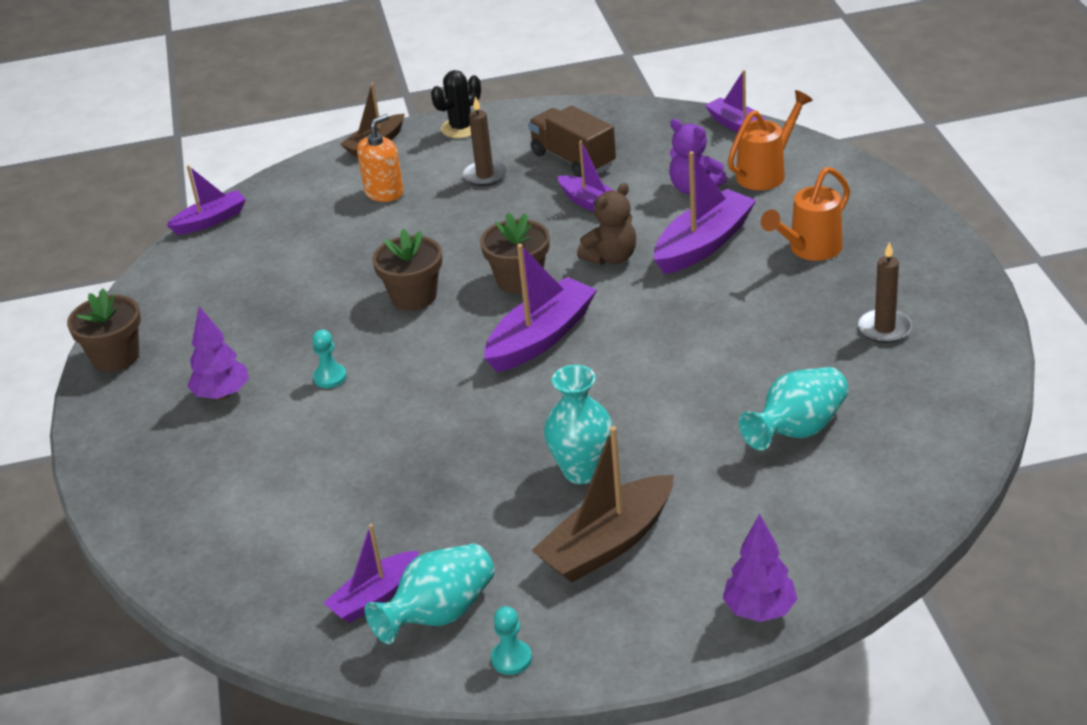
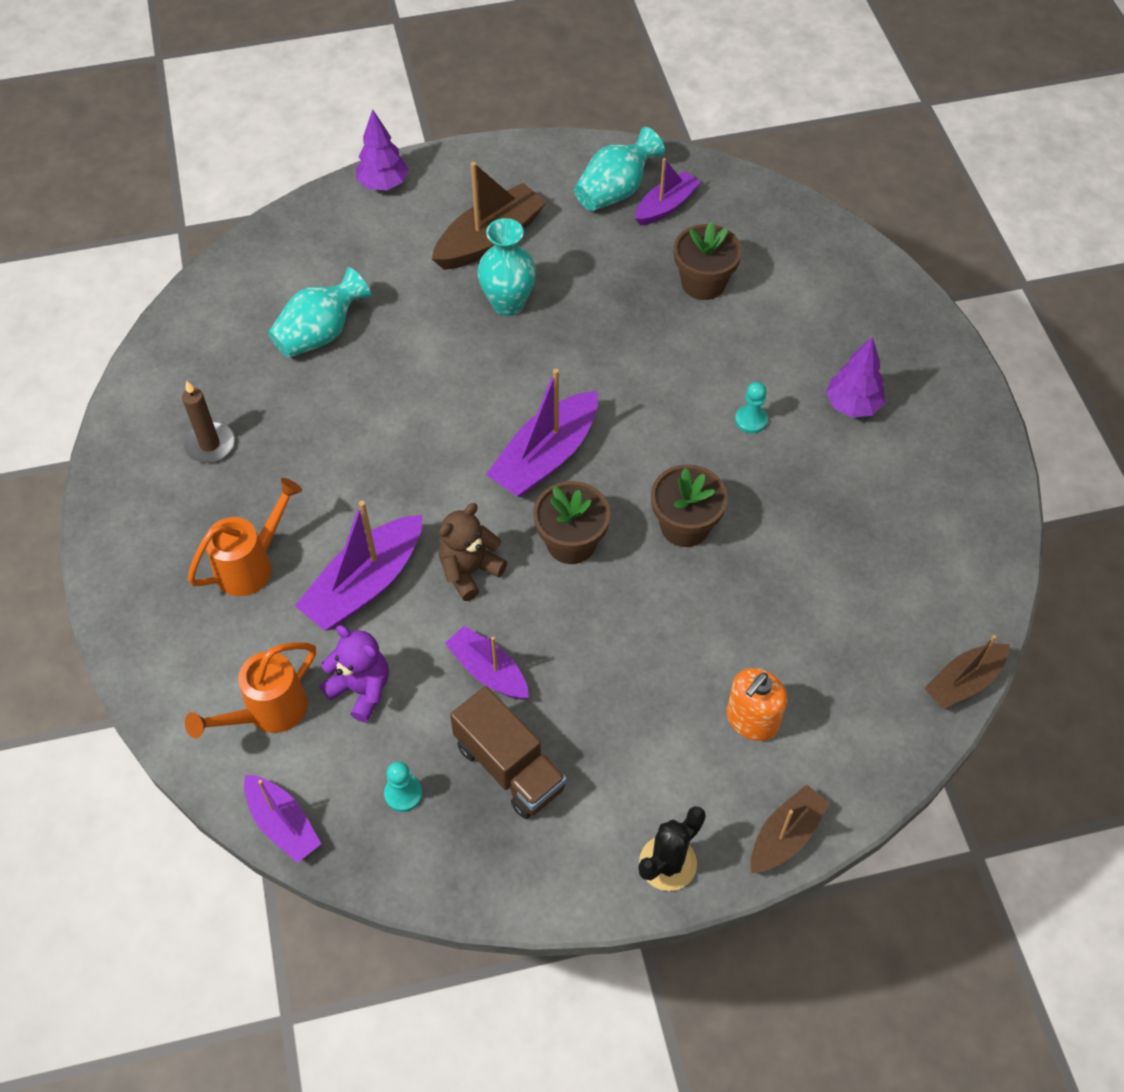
camera: 175 degrees right, 20 degrees up
brown flower pot [67,288,141,372] -> brown flower pot moved to [674,222,742,300]
purple boat [166,165,246,235] -> brown boat [924,635,1010,709]
brown candle [462,96,507,186] -> none
turquoise pawn [491,606,532,675] -> turquoise pawn moved to [384,761,423,812]

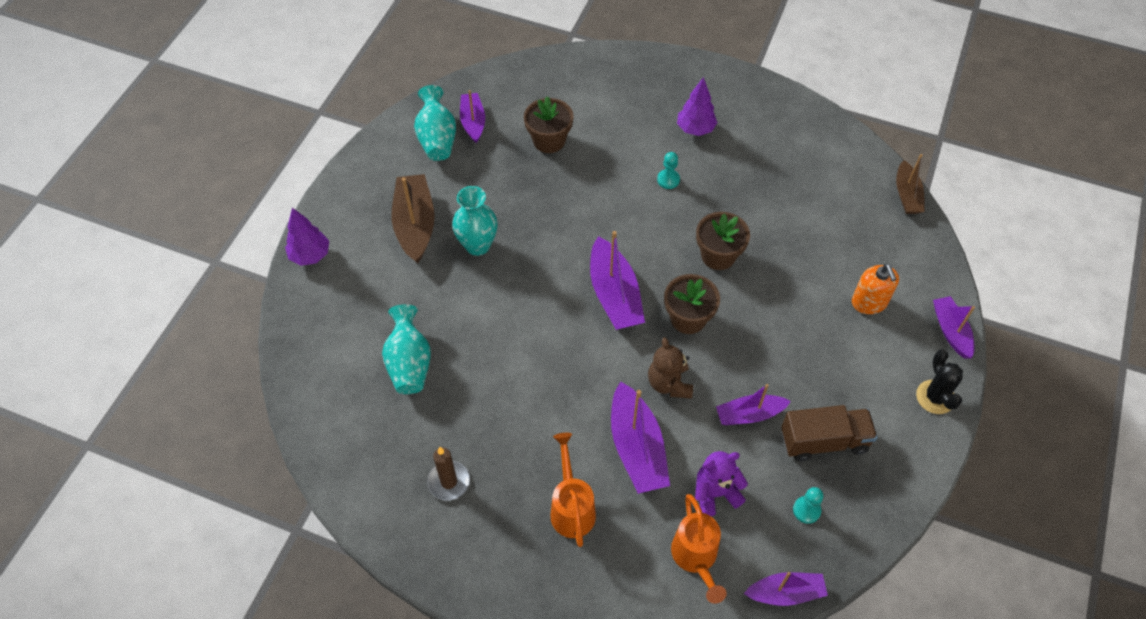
camera: 55 degrees left, 0 degrees up
brown boat [751,785,830,873] -> purple boat [933,296,975,359]

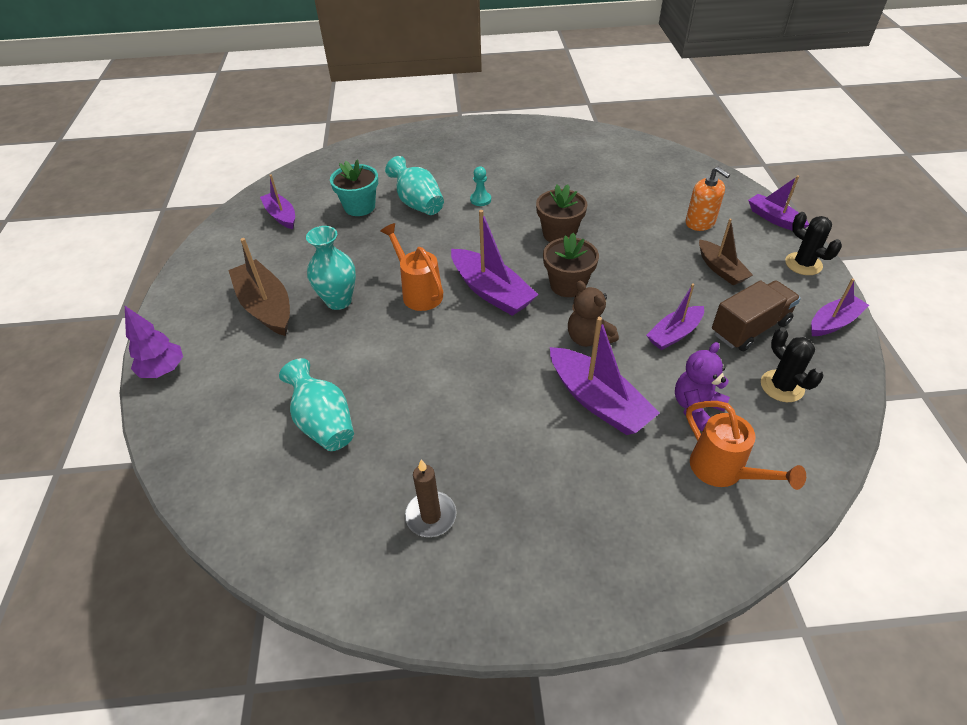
camera: 25 degrees left, 10 degrees down
turquoise vase [414,85,456,161] -> turquoise vase moved to [385,156,444,215]
brown flower pot [524,96,574,153] -> turquoise flower pot [330,160,378,216]
orange watering can [551,433,596,547] -> orange watering can moved to [380,223,443,311]
purple tree [677,77,718,136] -> none
purple boat [744,572,828,606] -> purple boat moved to [811,278,869,336]
turquoise pawn [793,487,823,524] -> black cactus [761,328,823,402]
brown boat [896,154,925,214] -> brown boat moved to [699,219,753,285]

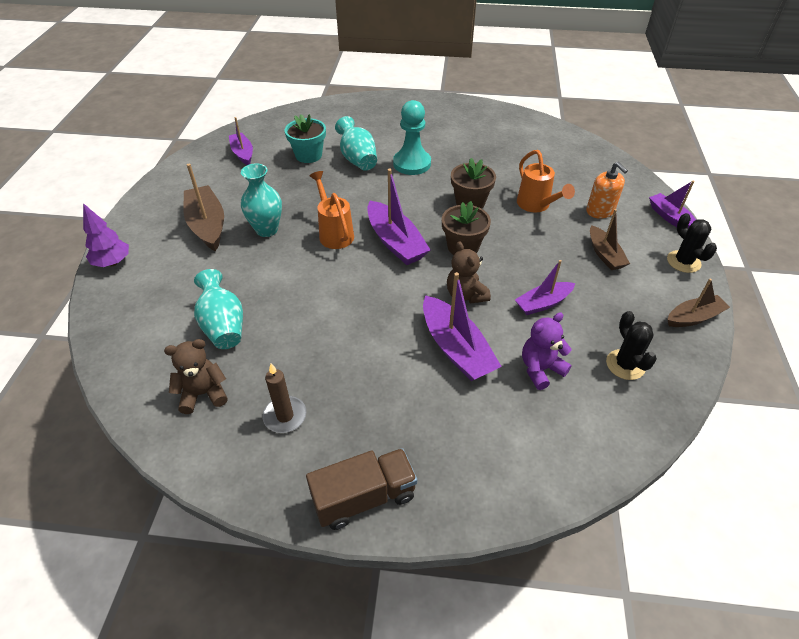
camera: 10 degrees right, 0 degrees up
turquoise pawn [470,167,491,206] -> turquoise pawn [393,100,431,175], size x2.05
orange watering can [686,401,806,490] -> orange watering can moved to [517,150,575,212]
brown truck [712,280,801,351] -> brown truck moved to [306,448,417,530]
purple boat [811,278,869,336] -> brown boat [667,278,730,327]
none -> brown teddy bear [164,339,228,414]

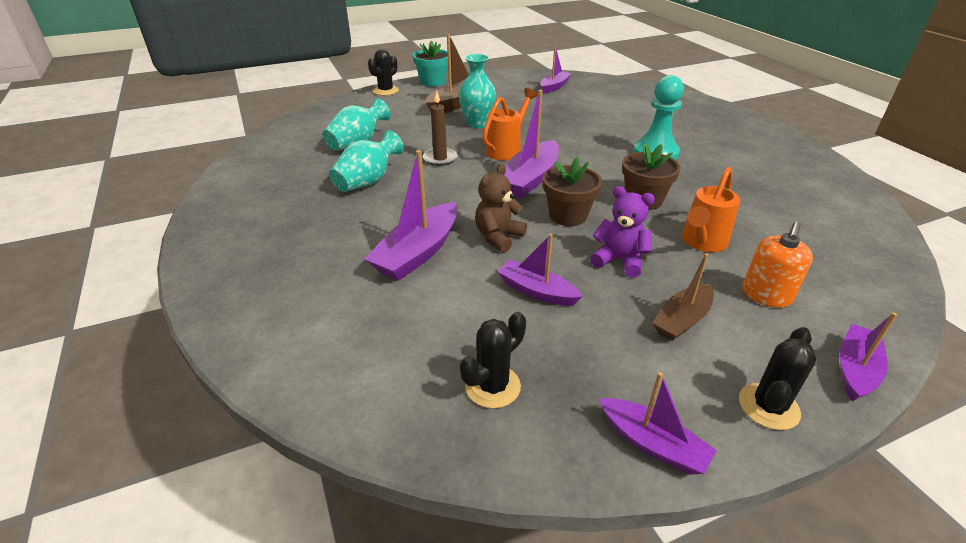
camera: 60 degrees right, 10 degrees down
purple tree [83,203,129,267] -> black cactus [368,49,399,96]
brown teddy bear [164,339,228,414] -> none
brown candle [262,364,307,433] -> brown candle moved to [423,91,457,166]
turquoise flower pot [285,114,326,163] -> turquoise flower pot moved to [412,40,448,87]
brown truck [306,448,417,530] -> none
turquoise vase [335,116,377,171] -> turquoise vase moved to [329,130,404,192]
purple teddy bear [522,312,572,390] -> purple teddy bear moved to [590,186,655,278]
brown boat [667,278,730,327] -> purple boat [599,372,717,475]

